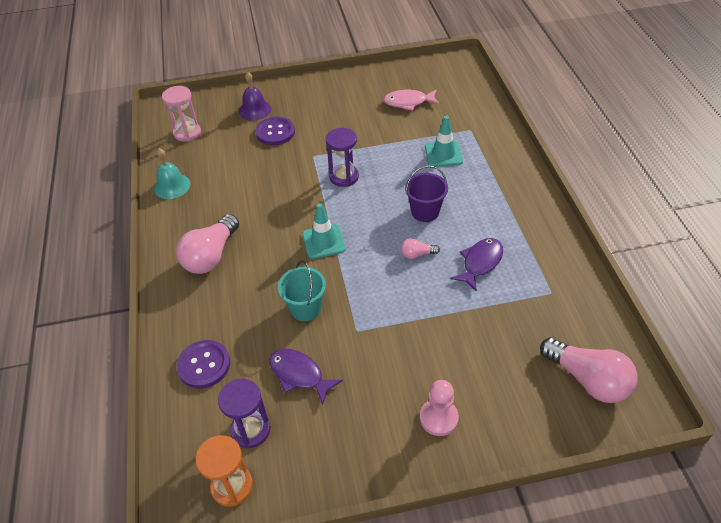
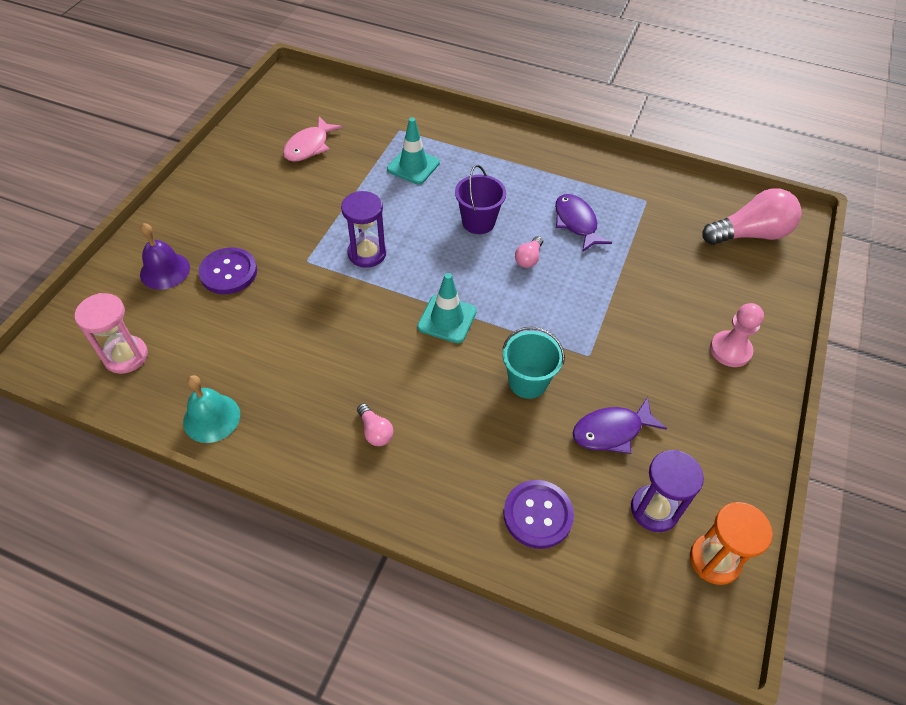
camera: 60 degrees left, 5 degrees up
pink light bulb [176,214,239,274] -> pink light bulb [357,404,394,446], size x0.47

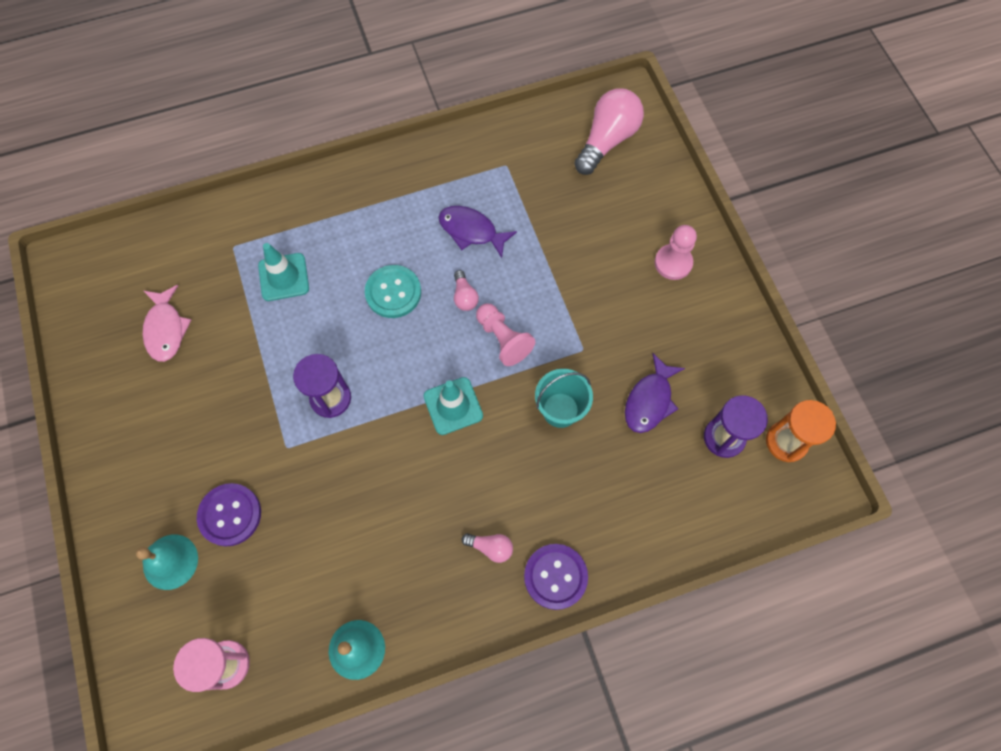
camera: 40 degrees left, 15 degrees up
purple bell [140,223,190,290] -> turquoise bell [136,534,198,590]
purple bucket [455,165,506,234] -> turquoise button [365,265,421,318]
purple button [503,480,574,549] -> purple button moved to [524,544,588,610]
none -> pink pawn [476,303,535,366]

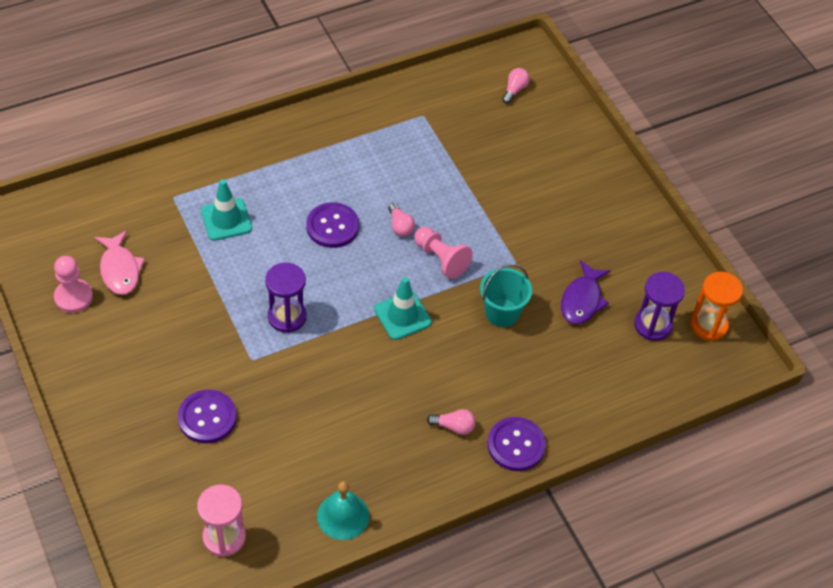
camera: 10 degrees left, 15 degrees down
turquoise bell [136,534,198,590] -> none
turquoise button [365,265,421,318] -> purple button [306,202,359,248]
purple fish [438,206,517,258] -> none
pink light bulb [574,88,644,175] -> pink light bulb [502,68,530,104], size x0.47
pink pawn [655,225,697,280] -> pink pawn moved to [54,256,93,313]

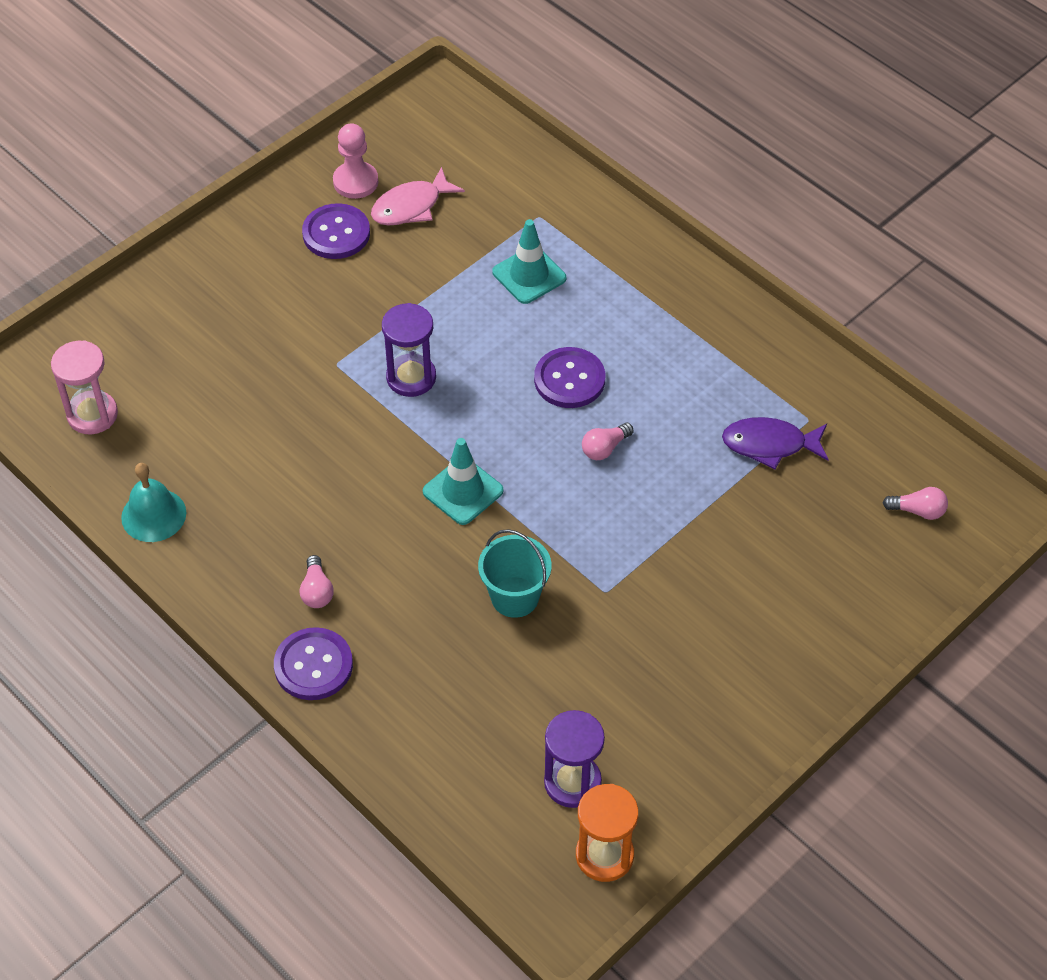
camera: 75 degrees right, 0 degrees up
purple button [178,390,237,443] -> purple button moved to [302,203,370,259]
pink pawn [414,227,473,279] -> none
purple fish [561,260,611,324] -> purple fish moved to [722,417,829,469]

